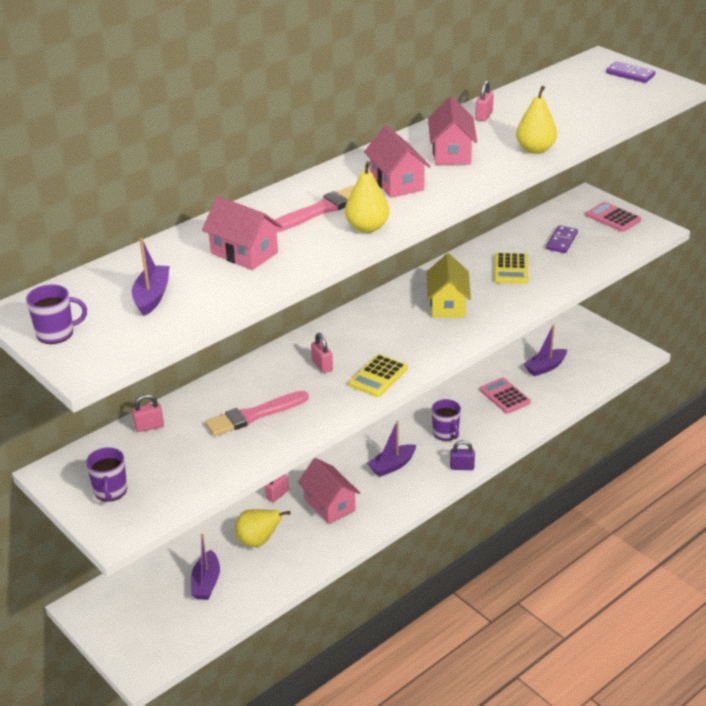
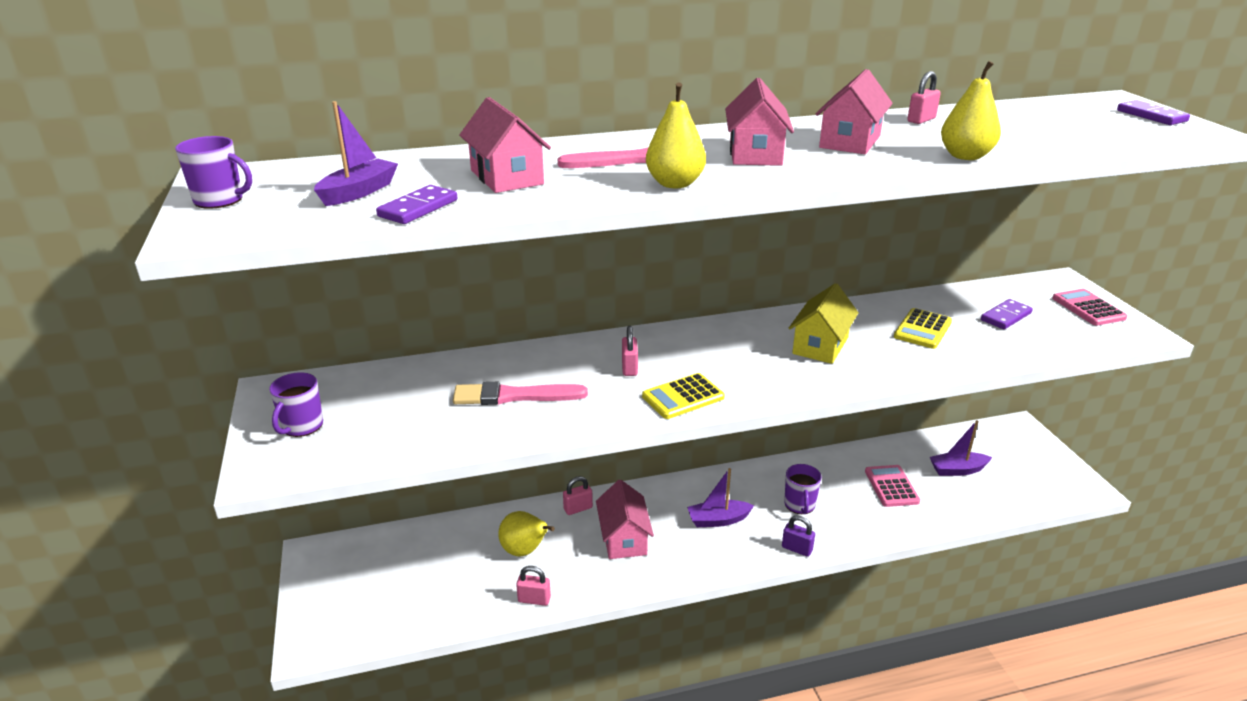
camera: 25 degrees right, 5 degrees down
pink padlock [132,394,164,432] -> pink padlock moved to [516,566,551,606]
purple boat [191,534,220,600] -> none
none -> purple domino [376,185,457,224]

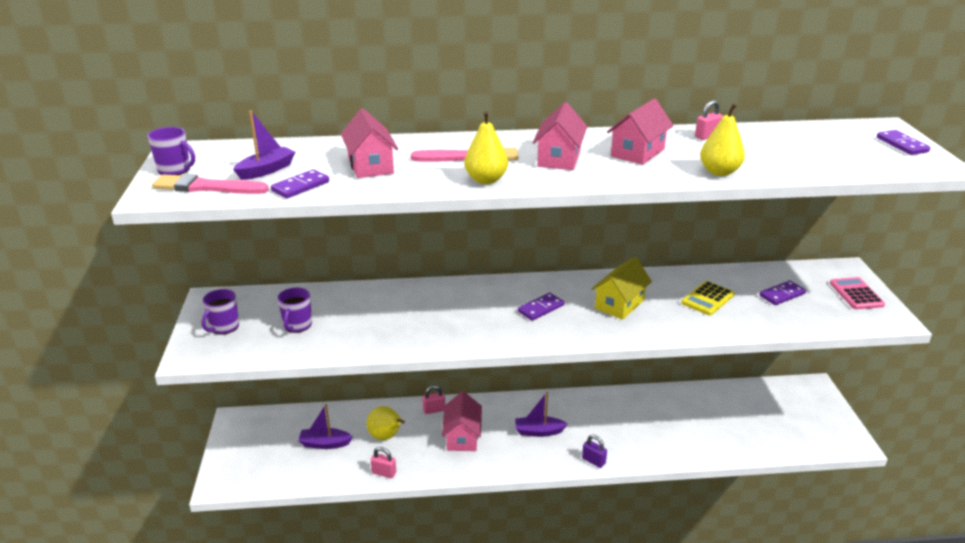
camera: 10 degrees right, 0 degrees up
pink brush [453,382,588,405] -> pink brush moved to [152,174,269,194]
pink padlock [622,326,638,376] -> none
yellow calculator [642,373,725,419] -> none
purple mug [784,464,822,514] -> purple mug moved to [277,287,312,333]
pink calculator [865,465,920,507] -> none
purple boat [930,420,992,476] -> purple boat moved to [298,404,353,449]
none -> purple domino [518,293,564,321]

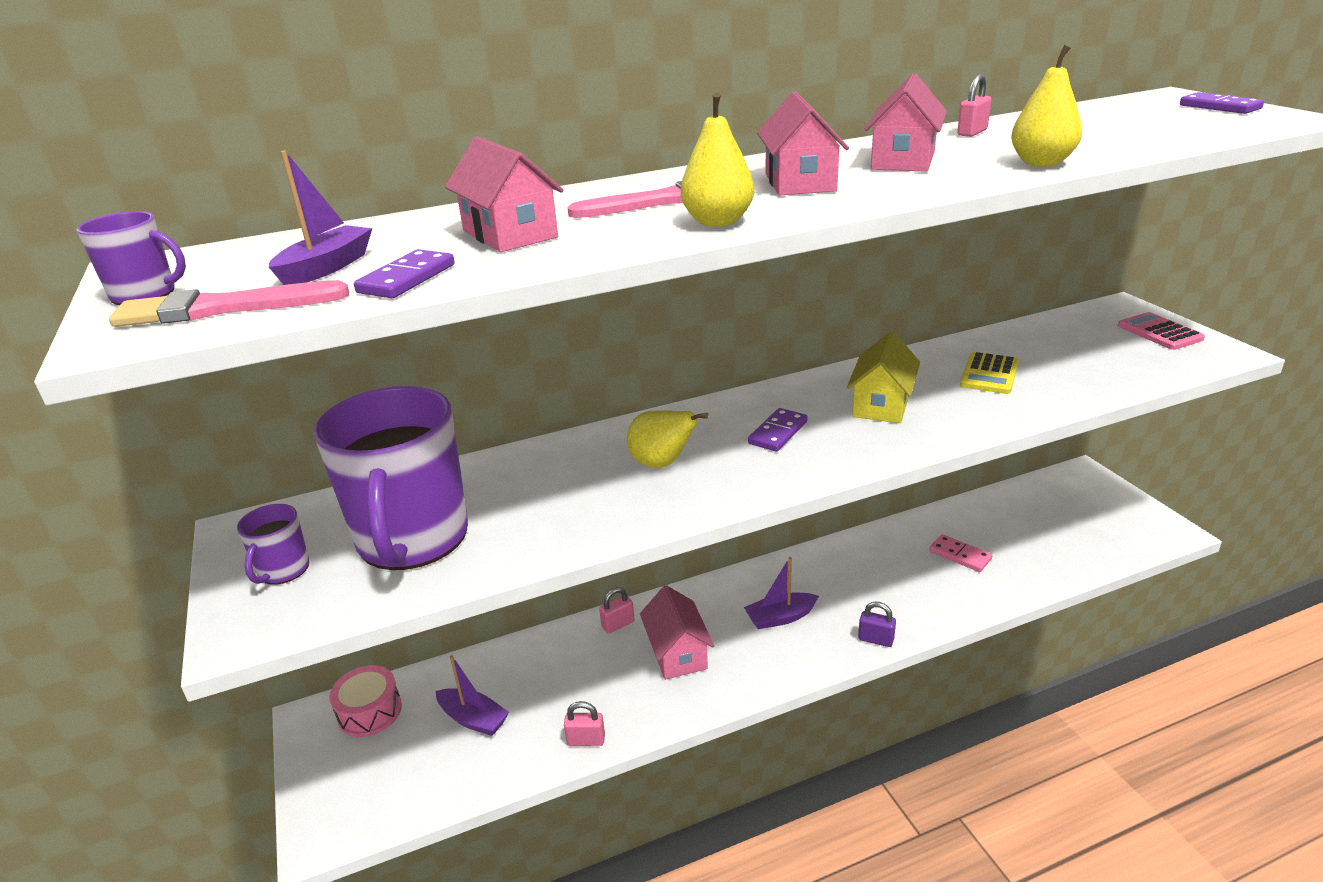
camera: 15 degrees left, 0 degrees up
purple mug [277,287,312,333] -> purple mug [314,386,468,570], size x2.34
purple boat [298,404,353,449] -> purple boat turned 135 degrees counterclockwise [436,655,509,736]
yellow pear [367,406,405,440] -> yellow pear moved to [627,410,709,468]
purple domino [759,280,806,305] -> none
none -> pink drum [329,665,402,737]
none -> pink domino [929,534,992,572]

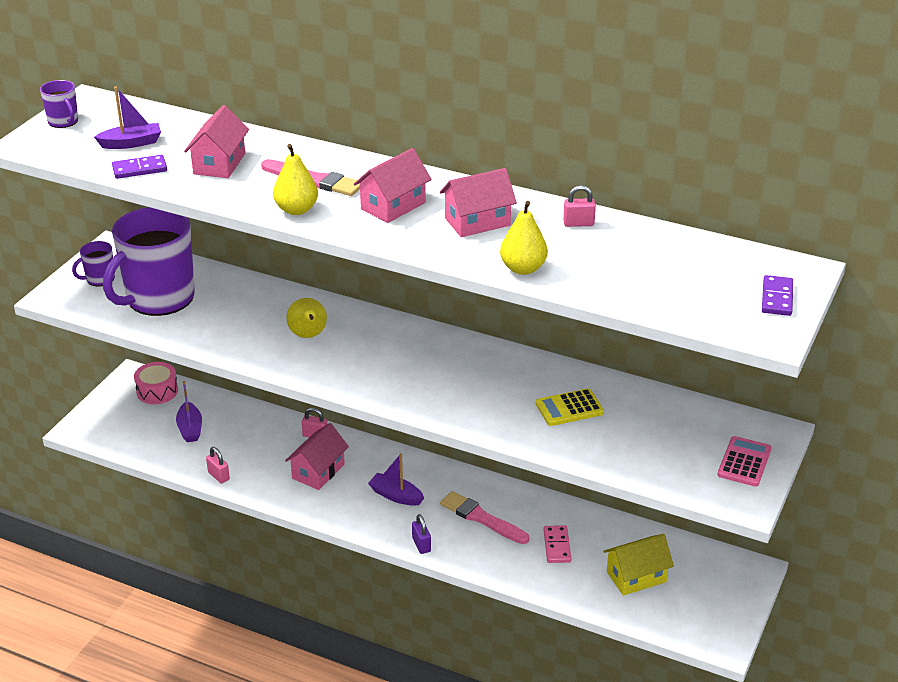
camera: 45 degrees right, 5 degrees up
pink brush [109,280,349,327] -> pink brush moved to [440,491,529,544]
purple domino [748,408,808,452] -> none
yellow house [847,331,920,423] -> yellow house moved to [603,534,674,596]

